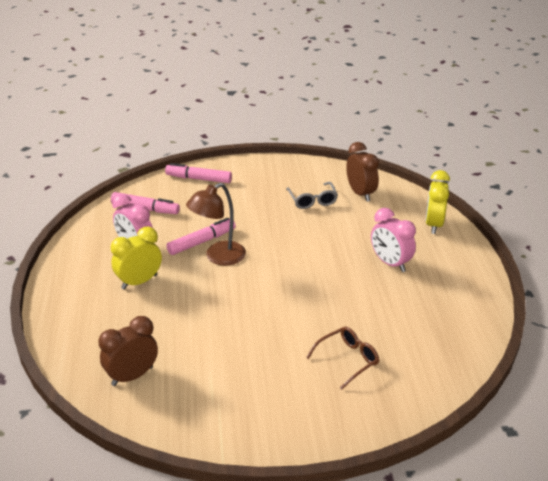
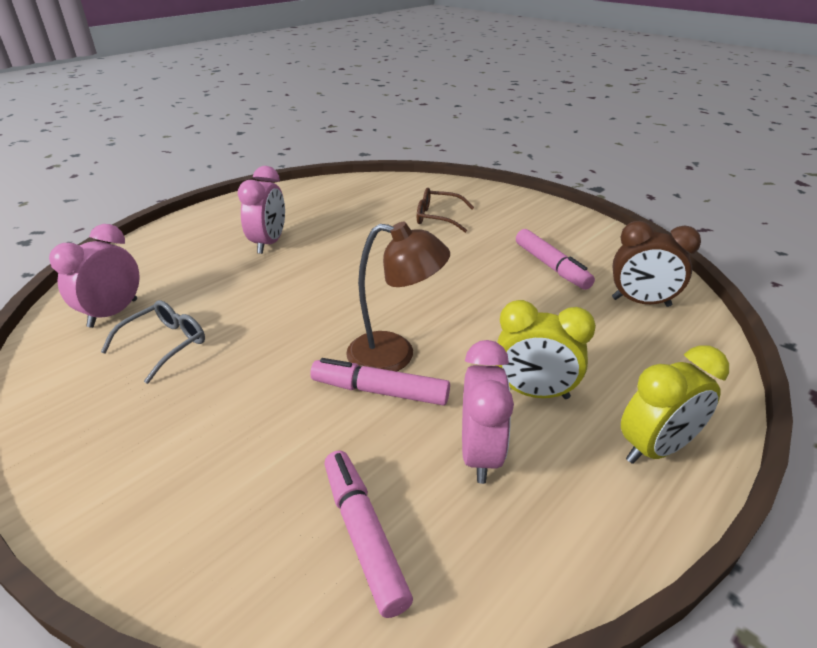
camera: 130 degrees left, 0 degrees up
pink marker [165,163,232,183] -> pink marker moved to [516,229,595,290]
brown clock [346,142,379,202] -> pink clock [49,224,140,328]
yellow clock [426,170,450,234] -> yellow clock moved to [621,345,729,464]

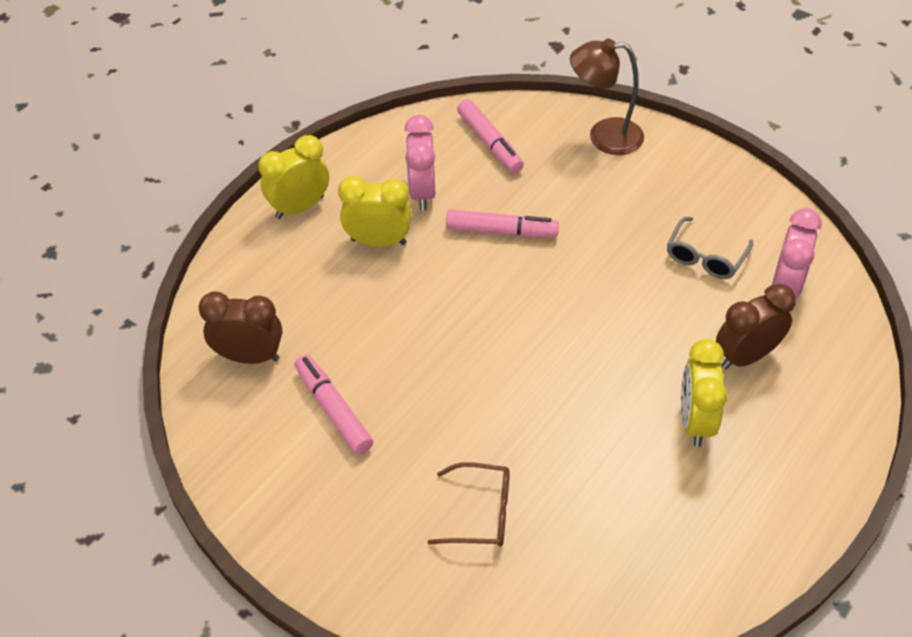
camera: 175 degrees right, 15 degrees up
pink clock [238,166,285,254] -> yellow clock [681,339,728,447]
brown lamp [346,222,450,372] -> brown lamp moved to [570,38,644,155]
none -> brown clock [716,284,796,370]

